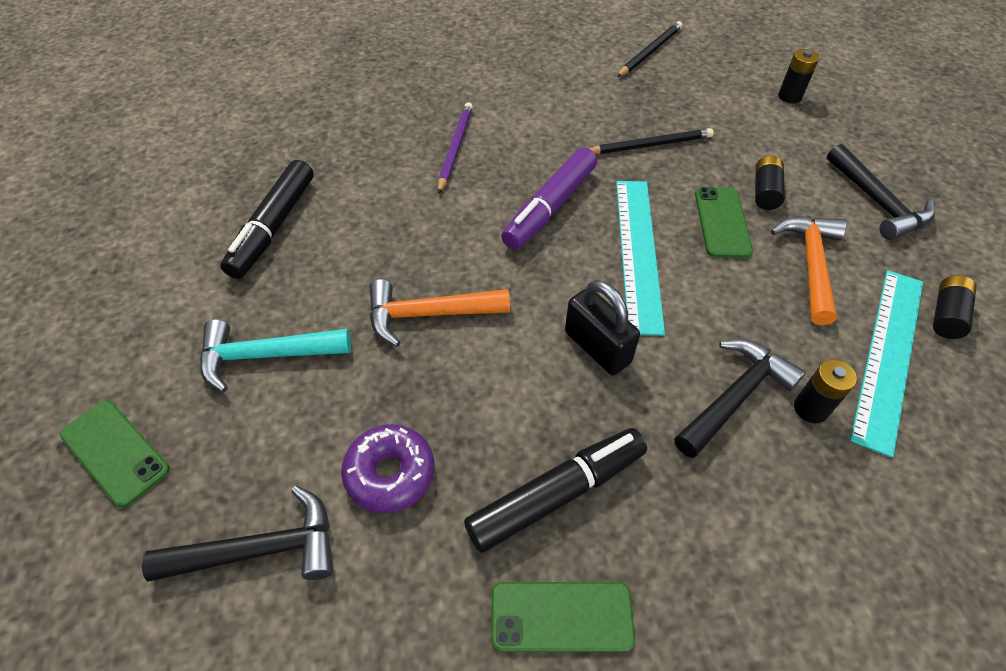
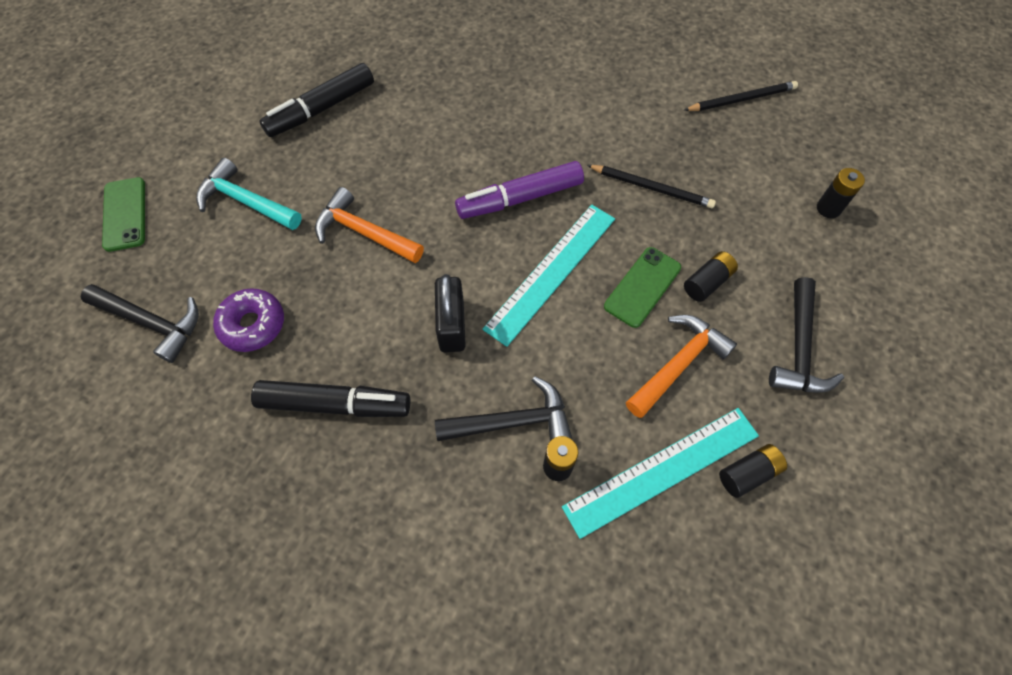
camera: 35 degrees right, 10 degrees up
purple pencil [438,103,473,194] -> none
green phone [491,582,635,652] -> none

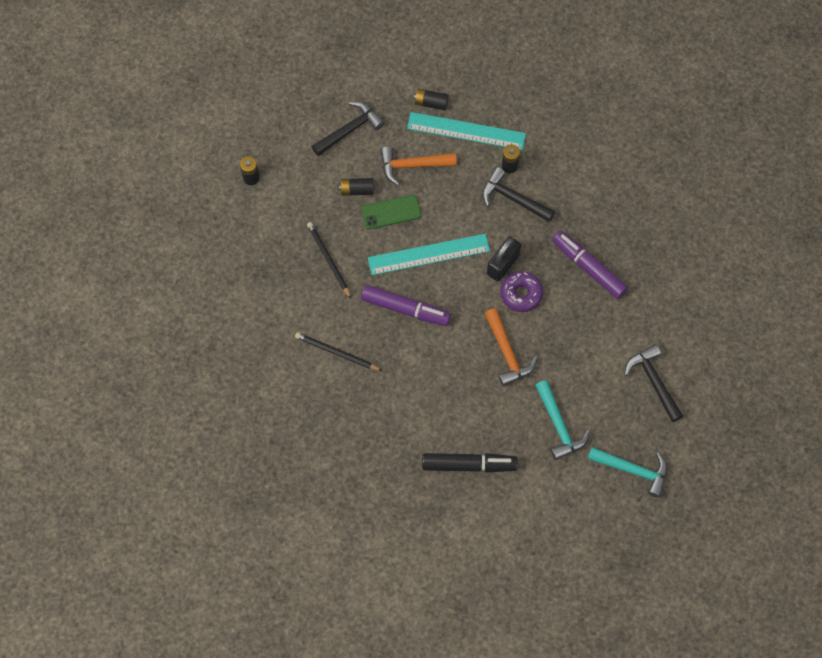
camera: 140 degrees left, 5 degrees up
green phone [102,177,145,252] -> turquoise hammer [588,447,668,498]
purple donut [213,288,284,352] -> purple donut moved to [501,271,544,312]
black marker [251,380,410,417] -> purple marker [552,231,628,299]
black pencil [685,81,798,111] -> black pencil moved to [295,332,382,371]

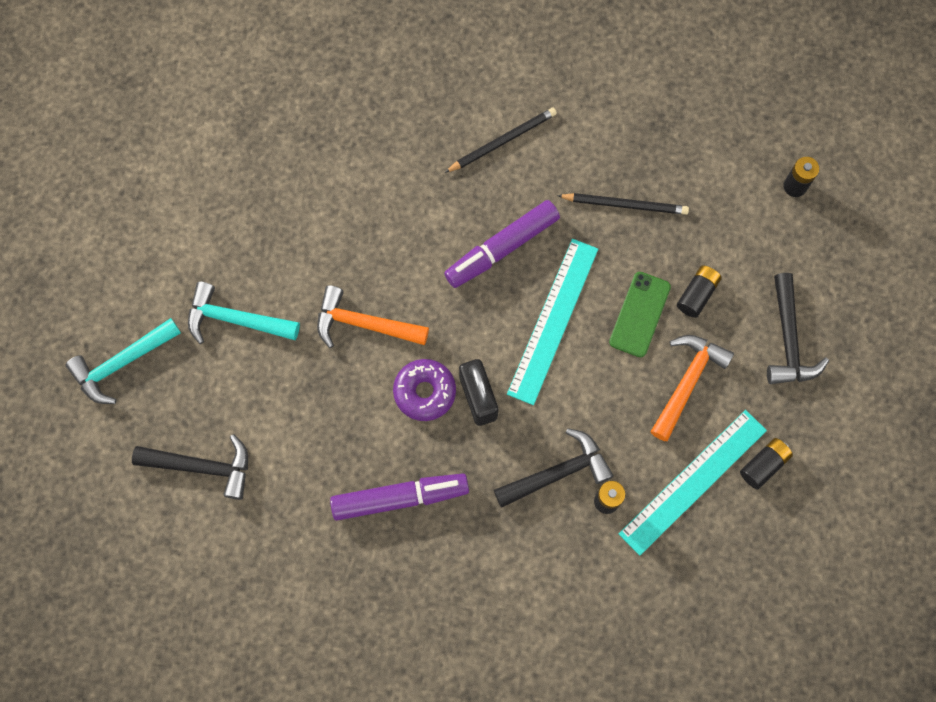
camera: 125 degrees right, 5 degrees up
black marker [422,453,518,473] -> none

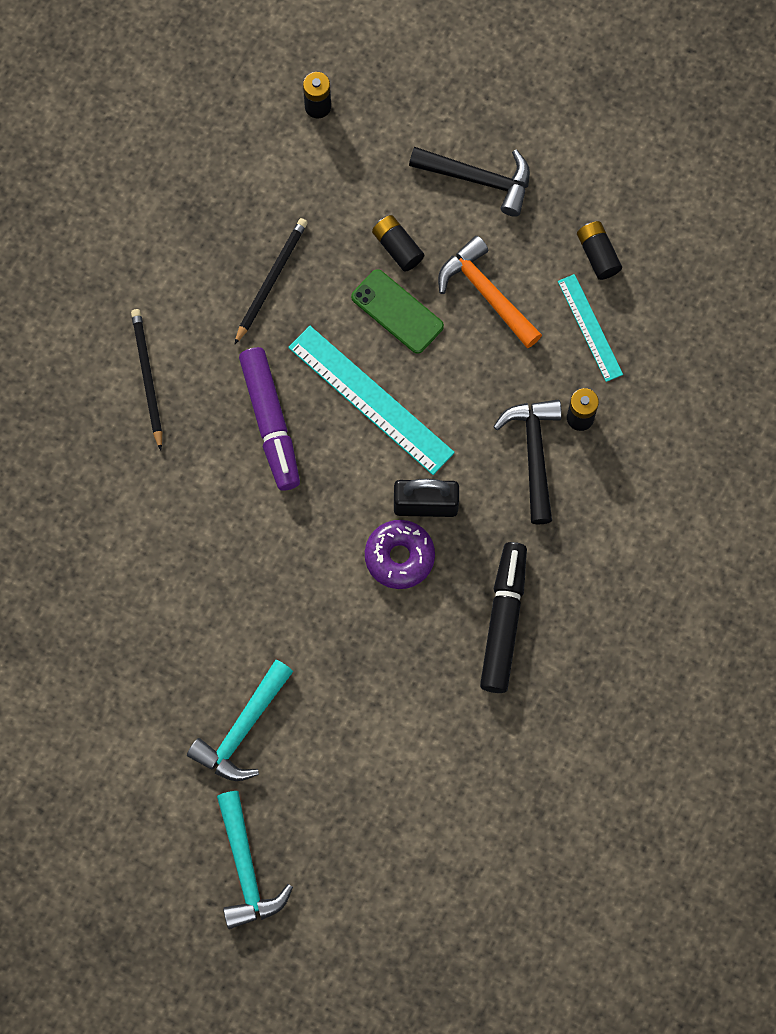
camera: 70 degrees left, 0 degrees up
black hammer [132,434,248,500] -> none
orange hammer [317,285,429,348] -> none
purple marker [330,473,469,521] -> black marker [480,542,527,693]
turquoise ruler [619,410,767,556] -> turquoise ruler [558,274,623,382], size x0.59

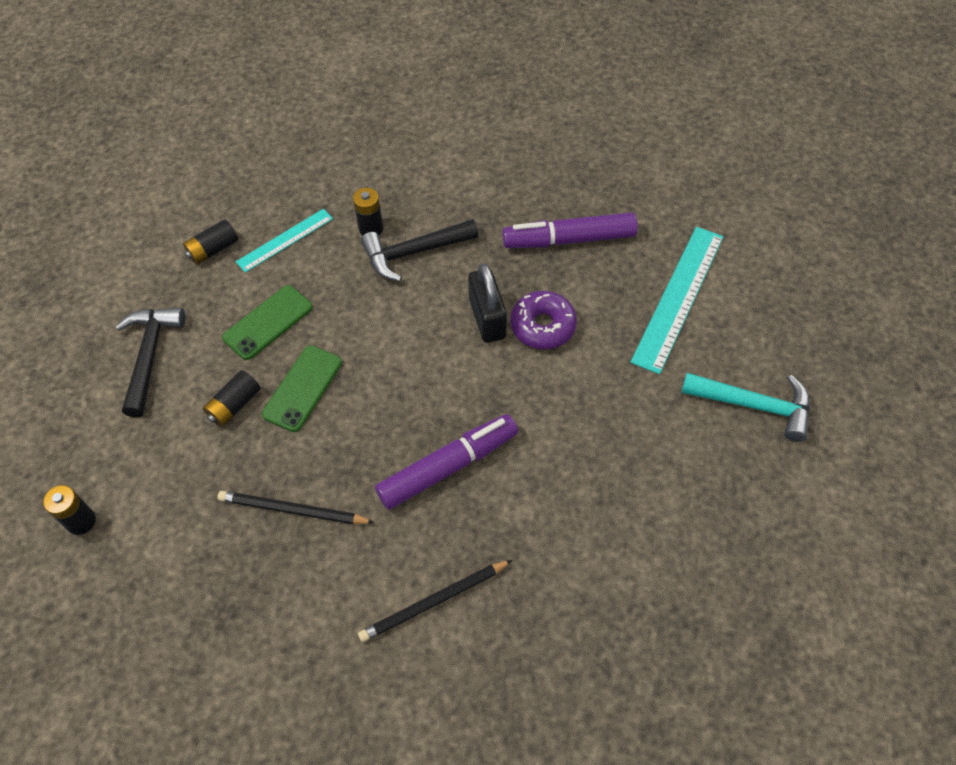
camera: 105 degrees left, 15 degrees down
turquoise hammer [217,791,293,929] -> none
turquoise ruler [288,326,455,475] -> turquoise ruler moved to [630,227,724,374]
orange hammer [438,236,542,348] -> green phone [222,285,313,360]
black marker [480,542,527,693] -> purple marker [502,212,638,248]

